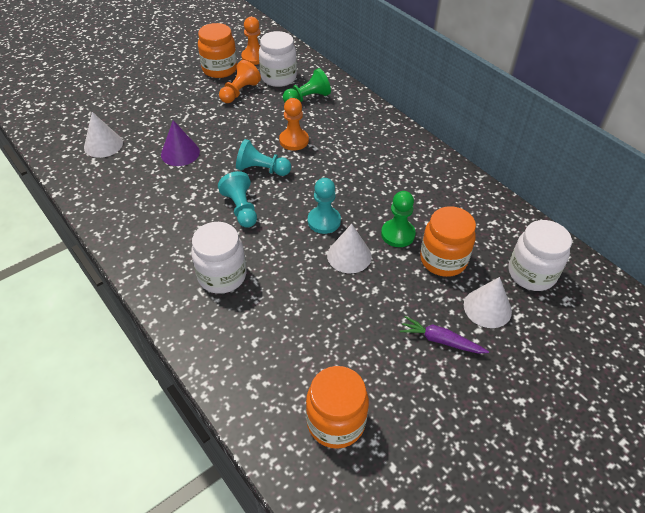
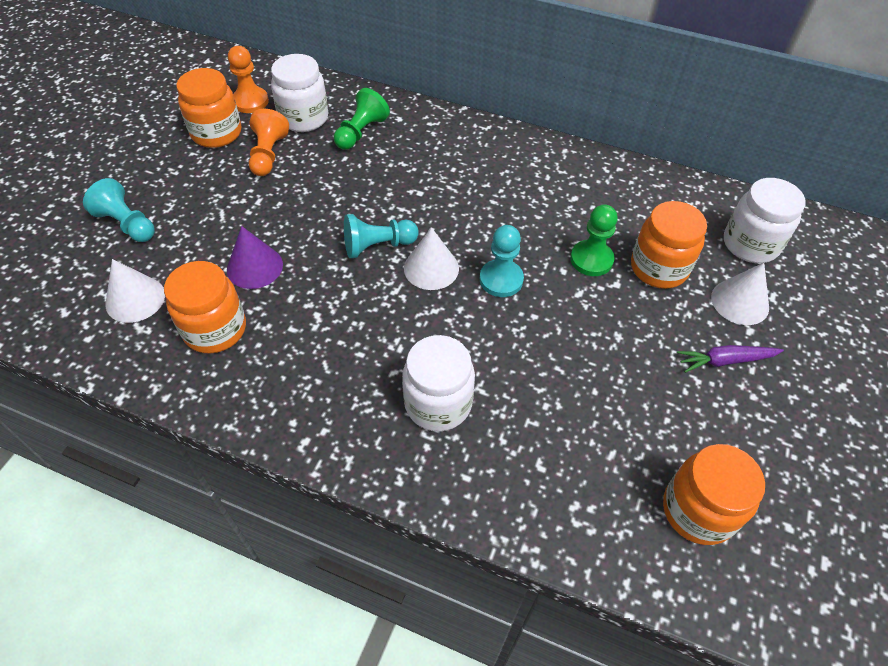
camera: 30 degrees left, 5 degrees up
turquoise pawn [218,171,257,228] -> turquoise pawn moved to [83,178,155,242]
orange pawn [279,98,309,151] -> none
white cone [327,224,372,273] -> white cone moved to [404,227,459,290]
none -> orange jar [164,261,246,354]

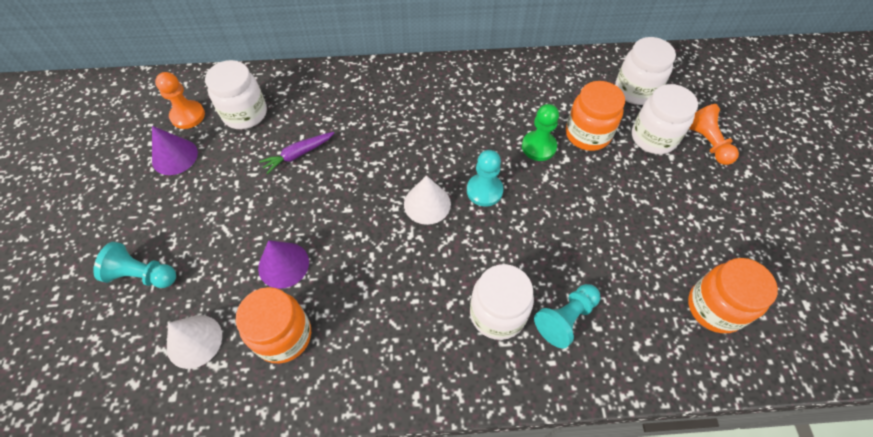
camera: 25 degrees left, 5 degrees up
orange jar [176,68,241,148] -> purple cone [152,126,198,175]
orange pawn [249,109,289,176] -> orange pawn moved to [689,104,739,165]
green pawn [334,88,390,150] -> none
turquoise pawn [344,214,419,258] -> turquoise pawn moved to [534,284,600,349]
purple carrot [677,345,784,373] -> purple carrot moved to [259,132,334,174]
white cone [711,263,769,325] -> white jar [632,84,698,154]

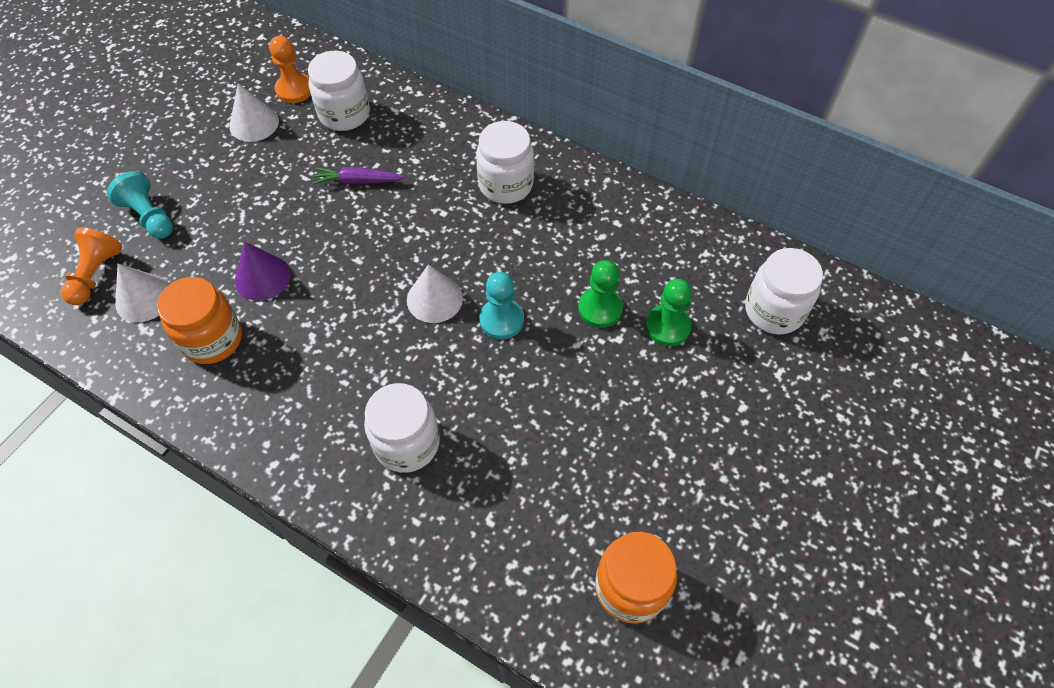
camera: 35 degrees right, 0 degrees up
purple cone [152,126,198,175] -> white cone [230,83,279,142]
turquoise pawn [534,284,600,349] -> none
orange jar [566,81,625,151] -> green pawn [645,279,692,346]
white jar [632,84,698,154] -> white jar moved to [476,121,534,204]
orange pawn [689,104,739,165] -> orange pawn moved to [61,227,122,305]

